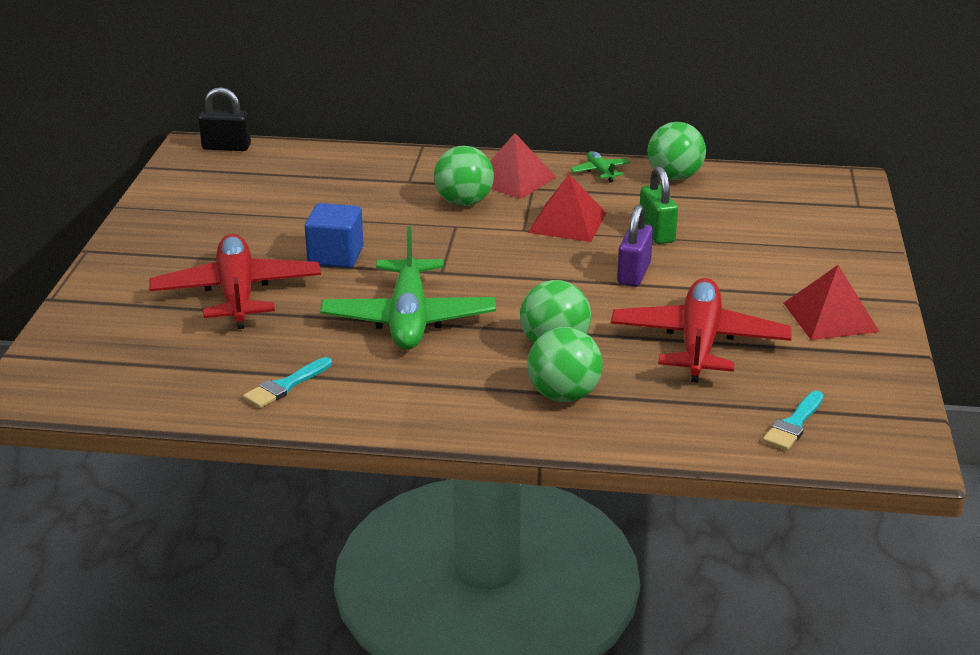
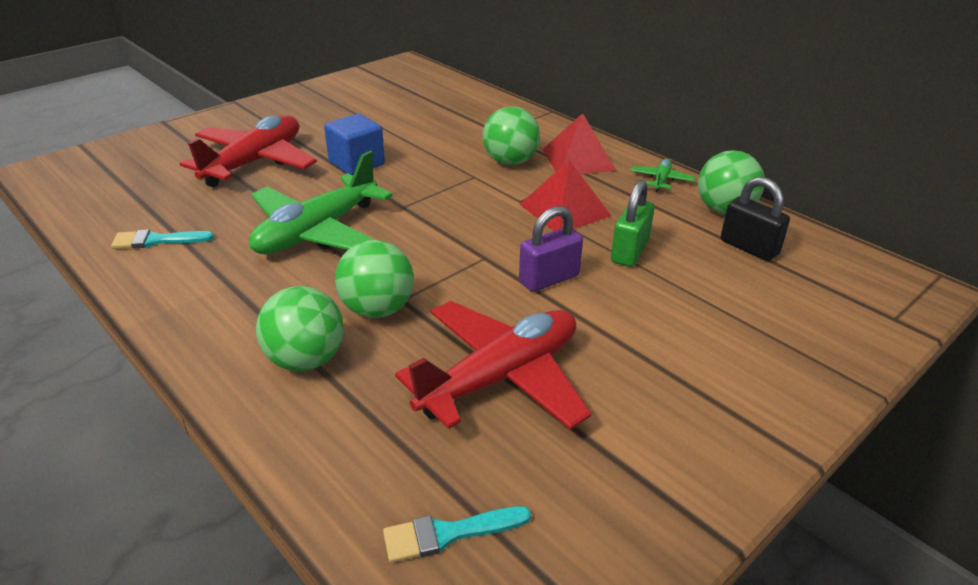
camera: 40 degrees right, 5 degrees up
black padlock [198,87,251,151] -> black padlock moved to [721,177,790,261]
red pyramid [783,265,879,340] -> none

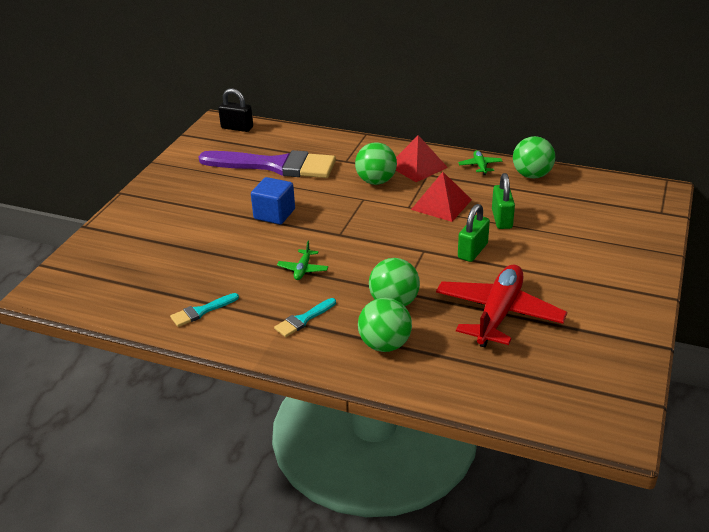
camera: 25 degrees left, 0 degrees up
red plane [180,116,317,187] -> none
green plane [249,151,392,254] -> green plane [277,241,328,280], size x0.43
turquoise brush [383,506,531,563] -> turquoise brush moved to [274,298,336,337]
purple padlock [519,206,583,292] -> green padlock [458,204,490,262]
black padlock [721,177,790,261] -> black padlock moved to [218,88,253,132]
none -> purple brush [199,150,336,178]

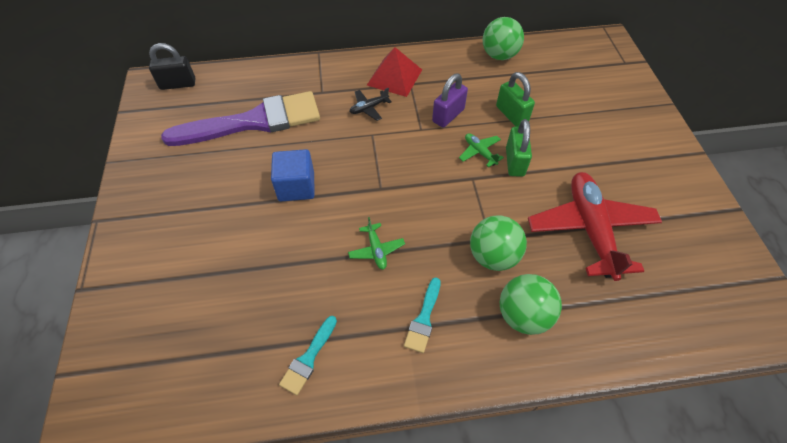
camera: 30 degrees left, 20 degrees up
green ball [355,142,397,185] -> black plane [350,88,392,121]
red pyramid [411,172,472,222] -> purple padlock [432,74,468,128]
green plane [458,150,503,175] -> green plane moved to [459,133,504,167]

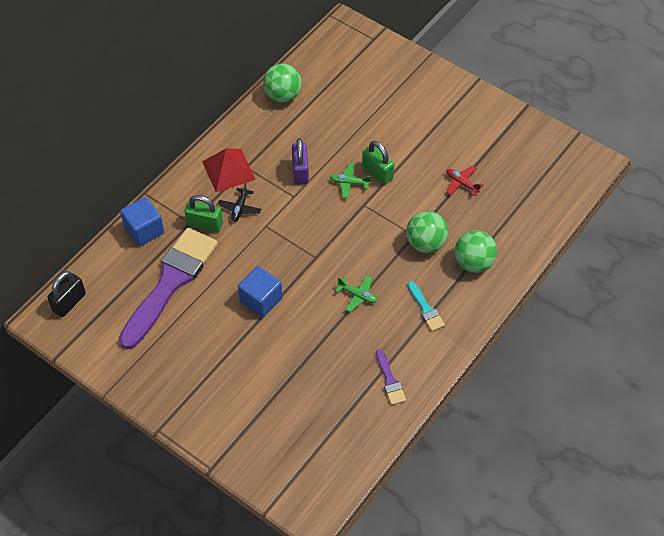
camera: 45 degrees left, 0 degrees up
turquoise brush [279,316,337,395] -> purple brush [376,349,406,405]
green padlock [496,72,535,127] -> green padlock moved to [184,195,223,233]
red plane [528,172,662,281] -> red plane [446,166,483,196], size x0.43
none -> blue cube [120,197,164,246]

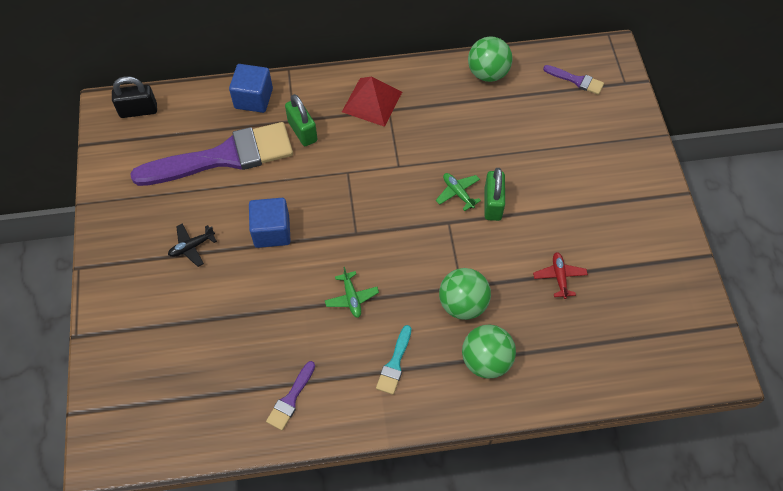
camera: 45 degrees right, 5 degrees up
black plane [218,183,261,222] -> black plane moved to [168,224,217,267]
purple padlock [292,138,309,185] -> none
none -> purple brush [543,65,604,95]

